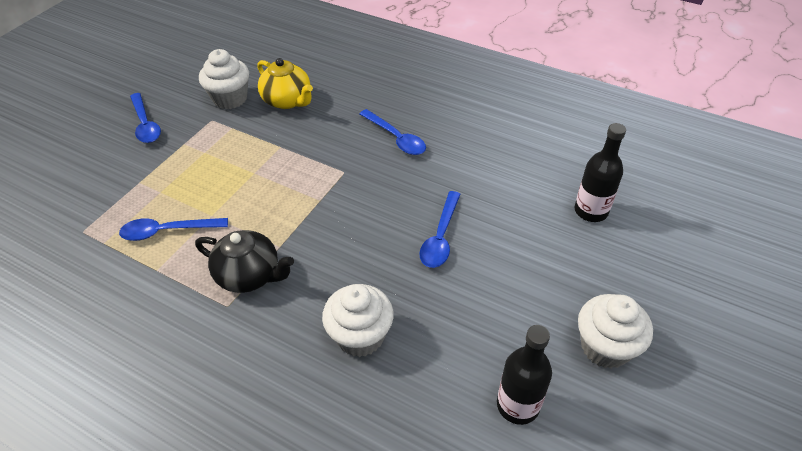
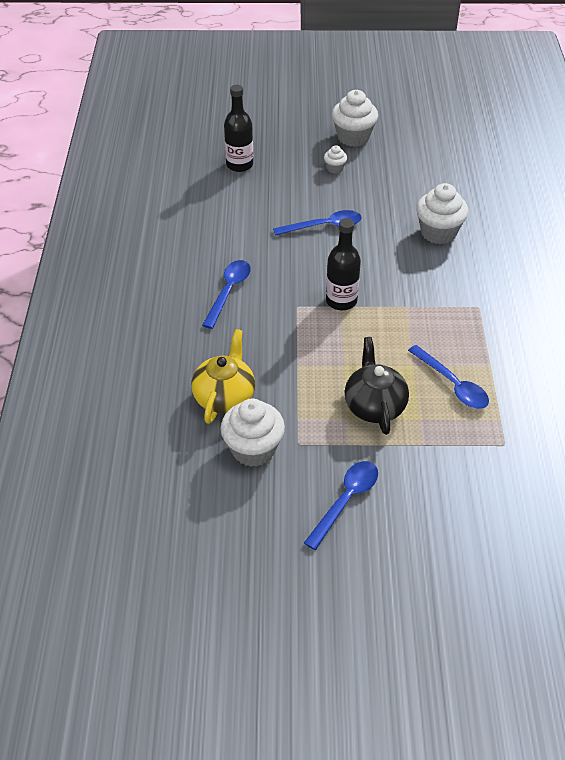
camera: 120 degrees left, 0 degrees up
black teapot [195,230,294,293] -> black teapot moved to [344,337,409,435]
black bottle [497,325,552,425] -> black bottle moved to [326,218,361,310]
none -> white cupcake [324,145,347,174]

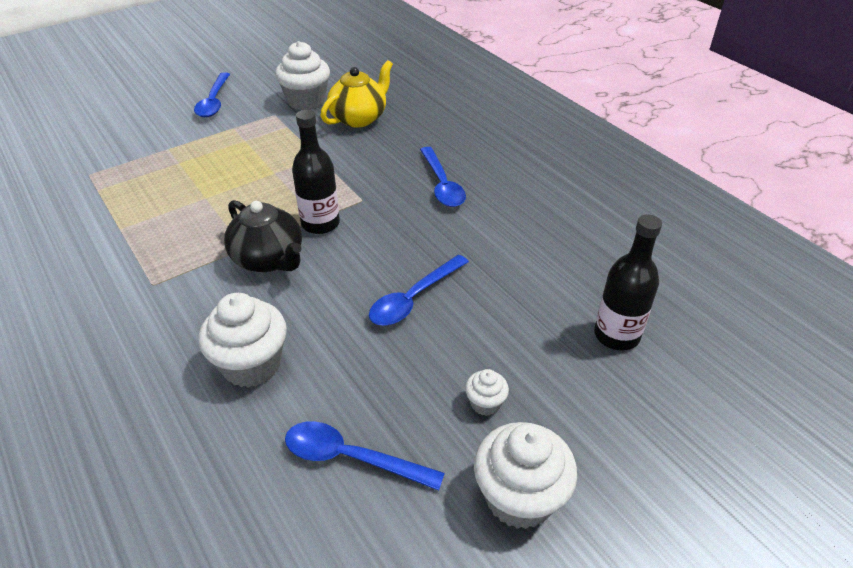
camera: 145 degrees right, 5 degrees down
yellow teapot [191,329,255,424] -> yellow teapot turned 120 degrees counterclockwise [321,60,393,127]
black teapot [344,337,409,435] -> black teapot moved to [224,200,302,272]
blue spoon [408,345,489,409] -> blue spoon moved to [285,421,445,491]

